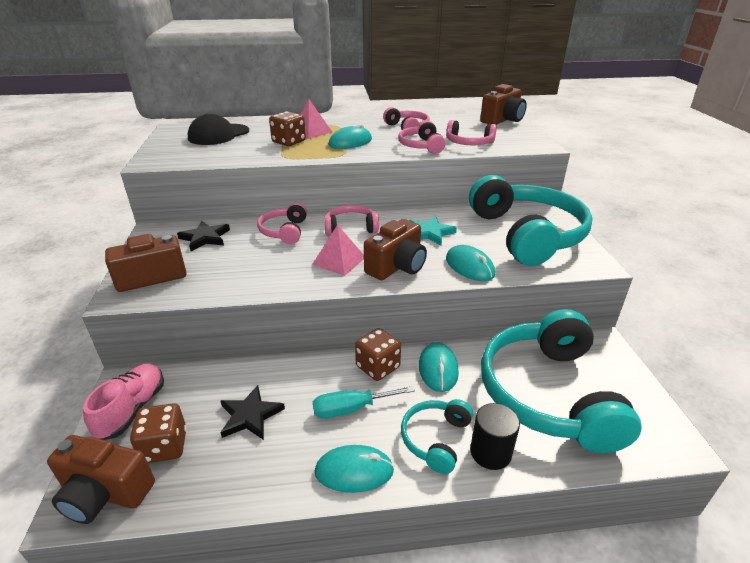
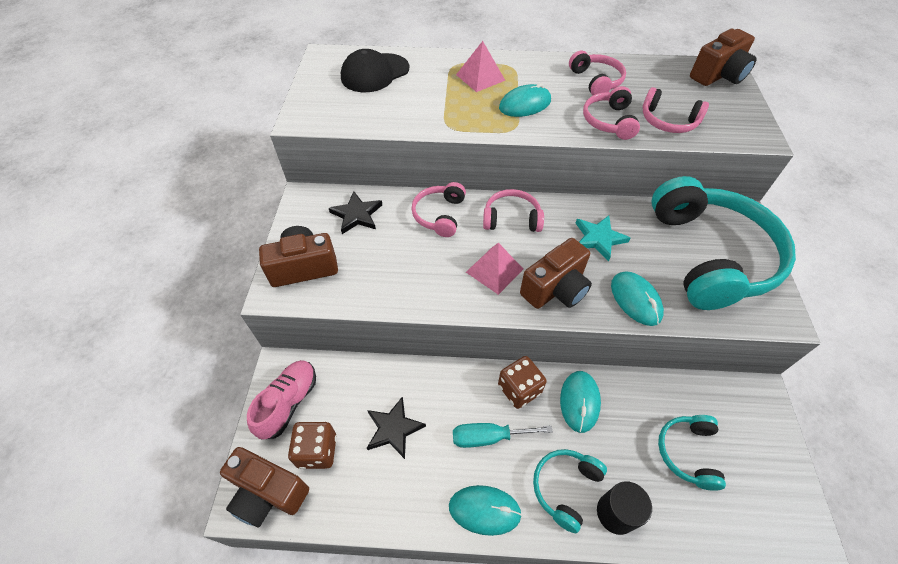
camera: 10 degrees right, 20 degrees up
brown dice [269,111,306,146] -> none
turquoise headphones [481,309,641,453] -> turquoise headphones [658,415,726,491], size x0.46

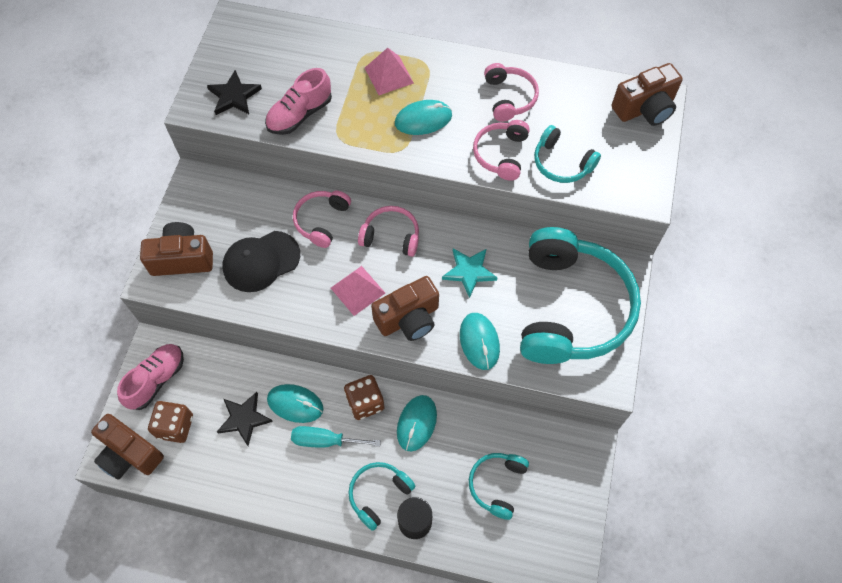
camera: 10 degrees right, 10 degrees up
black star [329,191,382,234] -> black star moved to [207,70,262,115]
black cap [341,49,409,92] -> black cap moved to [223,231,300,292]
turquoise mouse [449,485,522,536] -> turquoise mouse moved to [267,384,324,423]
pink headphones [643,87,709,133] -> turquoise headphones [534,125,601,183]
none -> pink shoe [265,68,332,135]

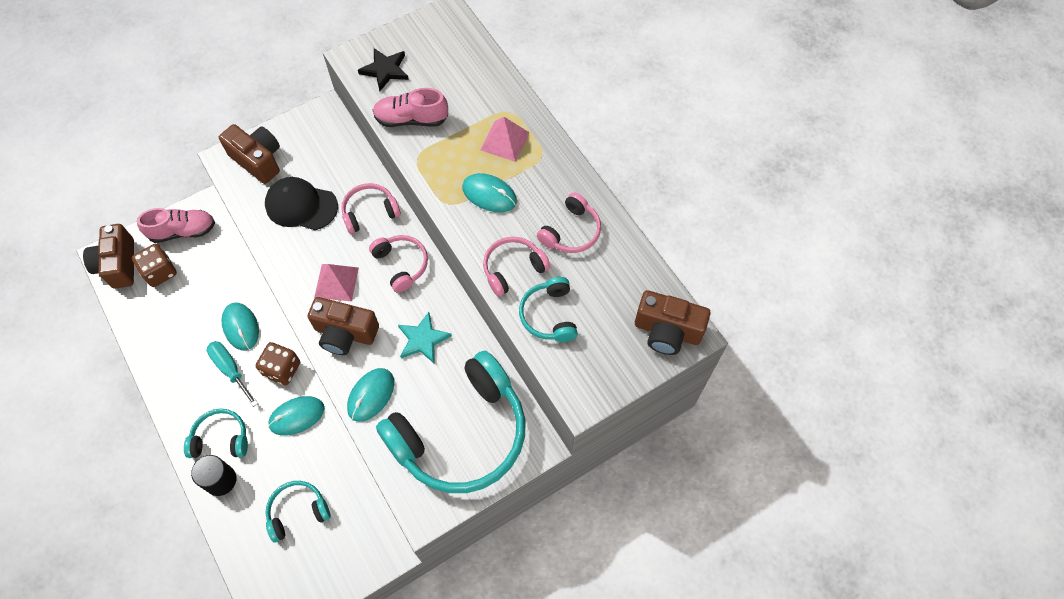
camera: 45 degrees right, 0 degrees up
black star [217,392,273,446] -> none

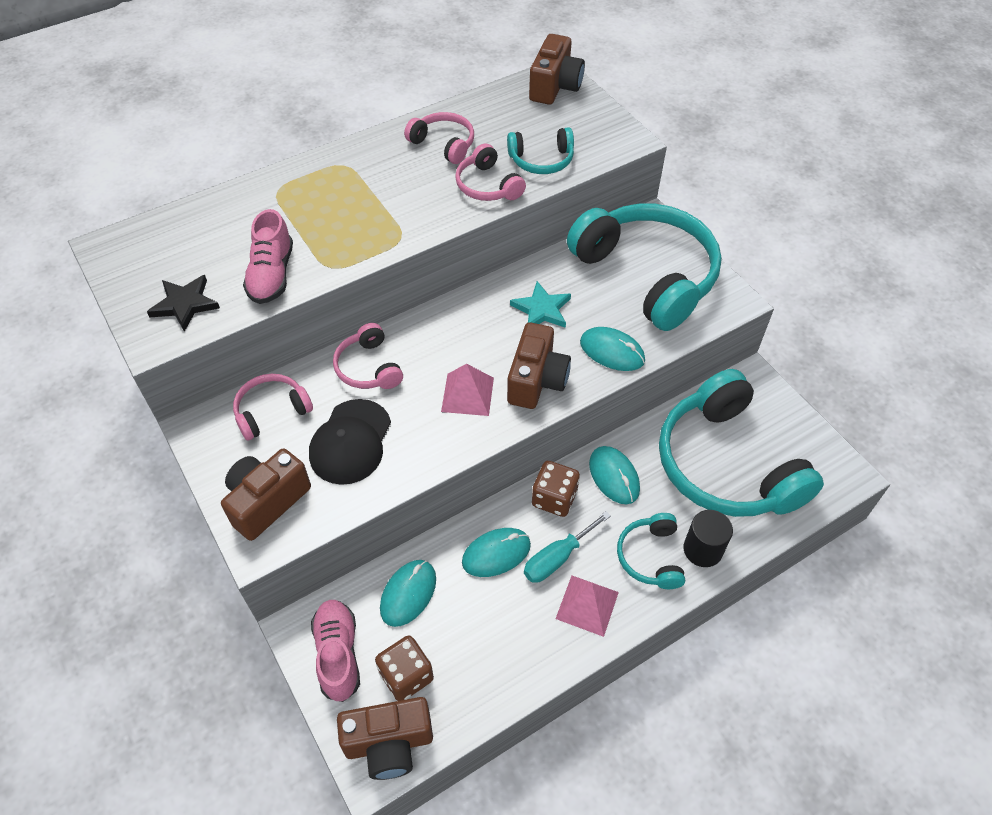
camera: 90 degrees left, 10 degrees down
turquoise headphones [265,481,331,543] -> turquoise headphones [659,369,824,517], size x2.17
pink headphones [369,235,428,293] -> pink headphones moved to [233,374,313,440]
turquoise mouse [462,173,517,212] -> turquoise mouse moved to [380,560,436,627]
pink pyramid [481,117,530,162] -> pink pyramid moved to [556,576,619,637]

